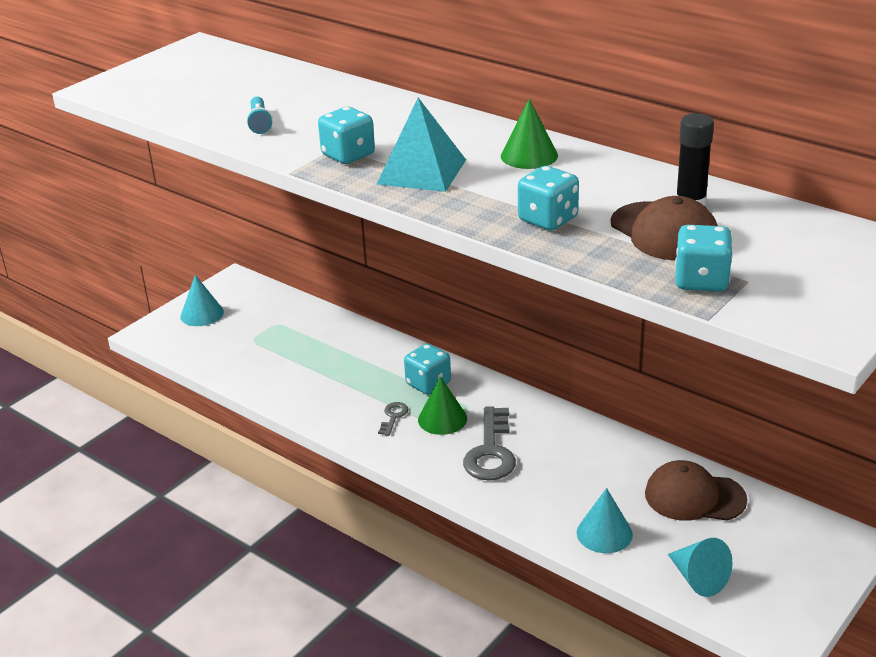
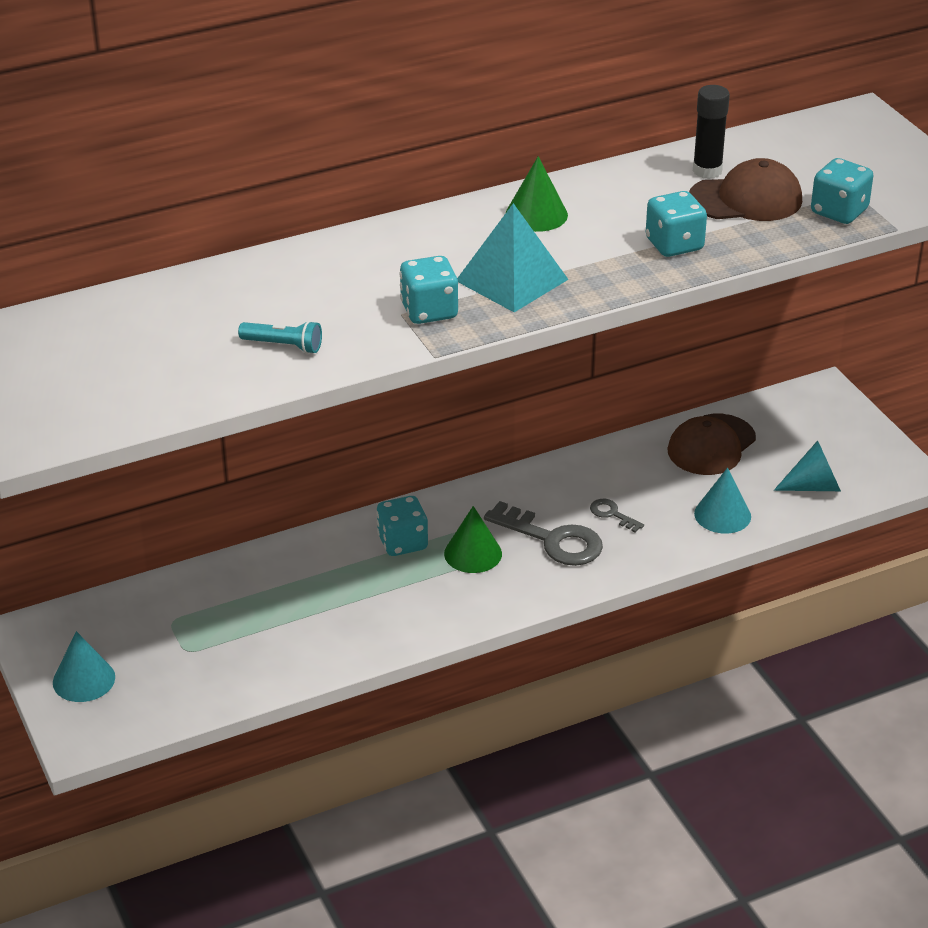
camera: 65 degrees left, 5 degrees up
grey key [378,402,409,436] -> grey key moved to [590,499,644,532]

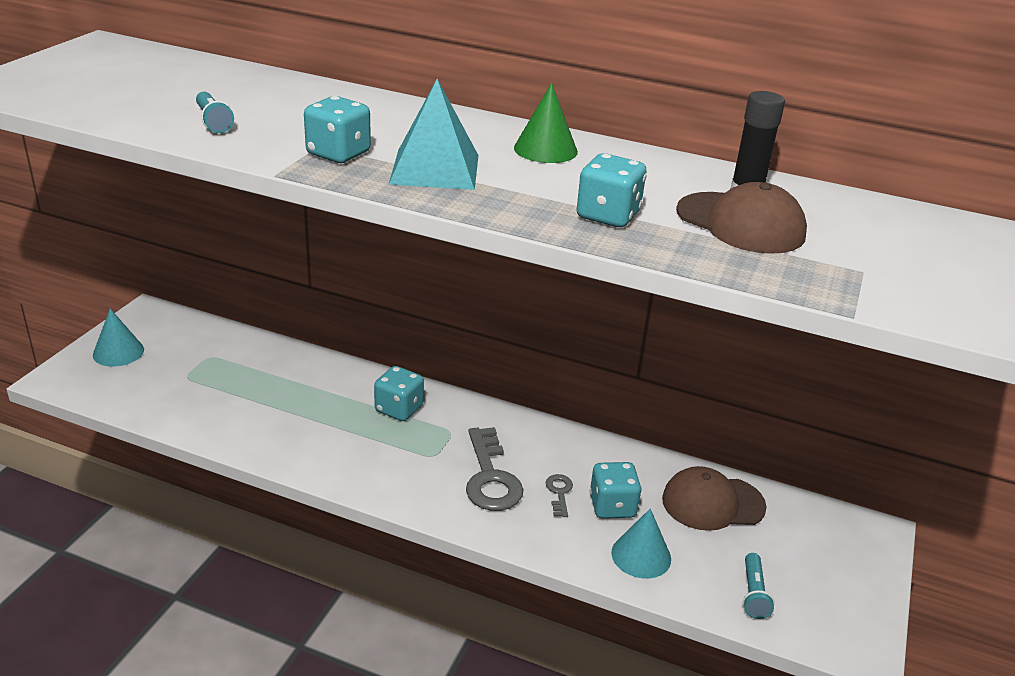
camera: 45 degrees right, 5 degrees down
green cone [444,506,502,573] -> none
turquoise cone [774,440,841,491] -> turquoise flashlight [743,553,774,619]
turquoise dice [811,158,873,224] -> turquoise dice moved to [589,462,642,519]

